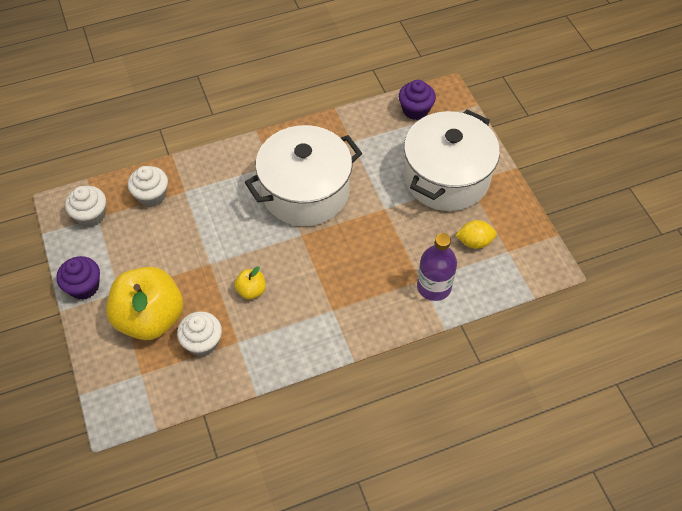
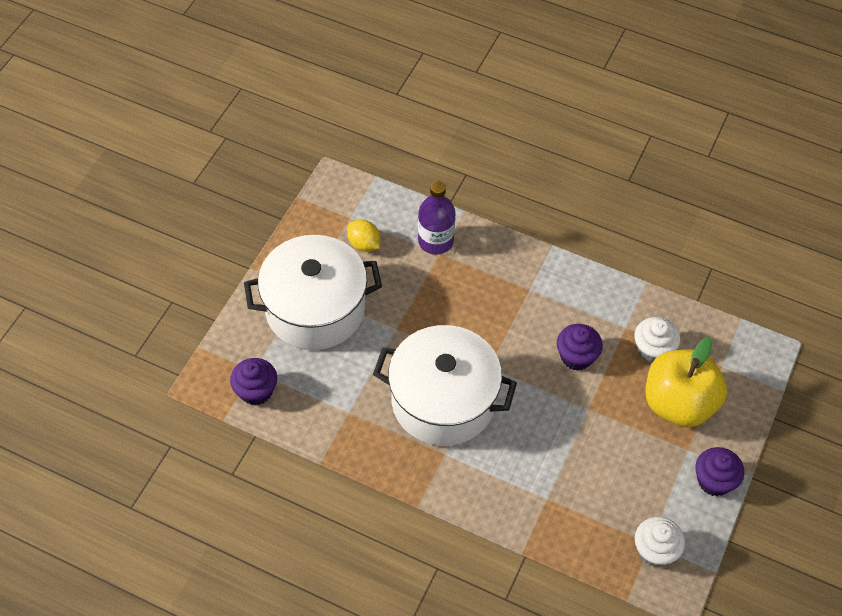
camera: 135 degrees left, 0 degrees up
white cupcake [128,166,168,207] -> none
yellow apple [234,266,266,299] -> purple cupcake [557,324,603,370]

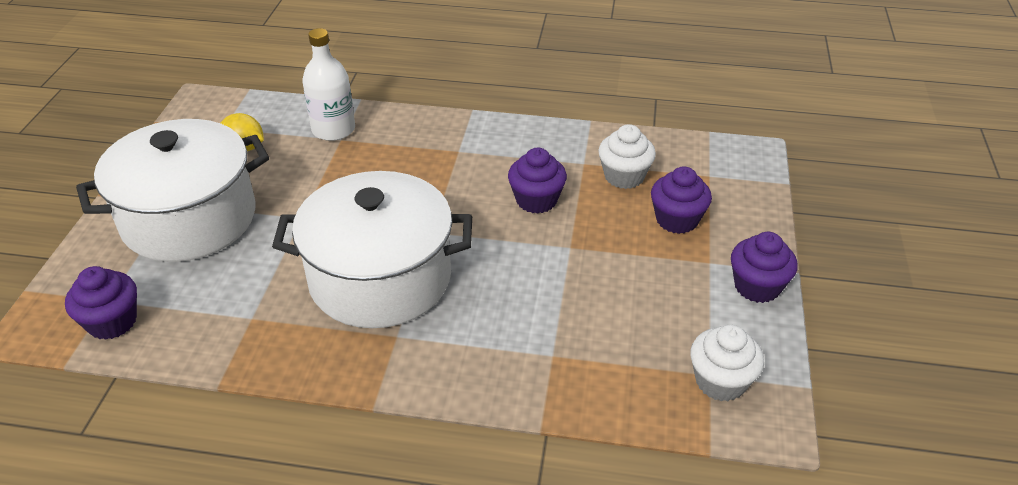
camera: 15 degrees left, 15 degrees down
purple bottle [418,181,456,255] -> white bottle [302,28,355,141]
yellow apple [646,337,727,428] -> purple cupcake [651,167,712,234]

